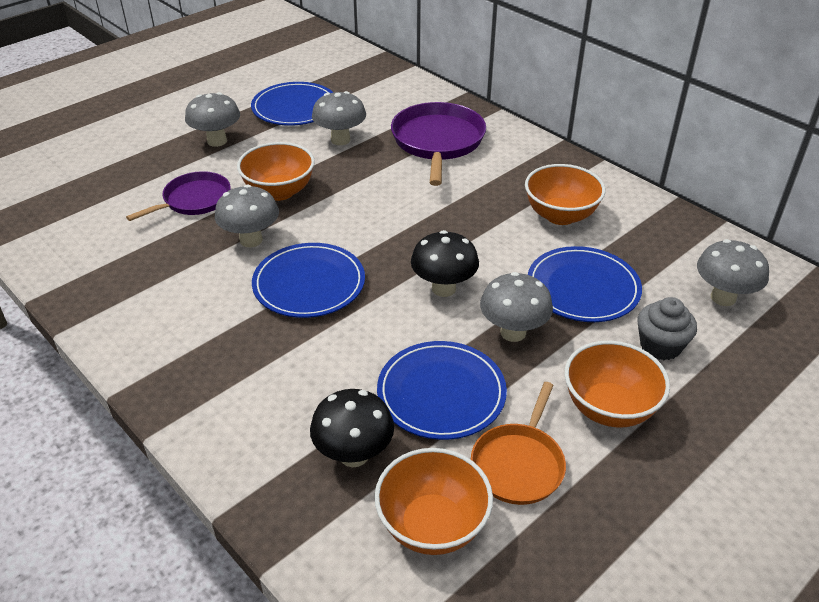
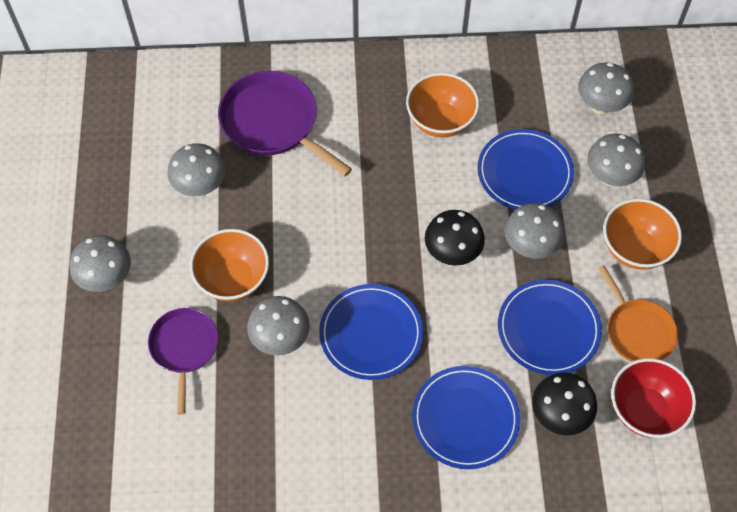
camera: 50 degrees left, 20 degrees up
blue plate [251,82,334,126] -> blue plate moved to [412,366,520,469]
orange bowl [374,448,493,555] -> red bowl [611,358,696,438]
grey cupcake [638,297,697,360] -> grey mushroom [587,134,645,186]

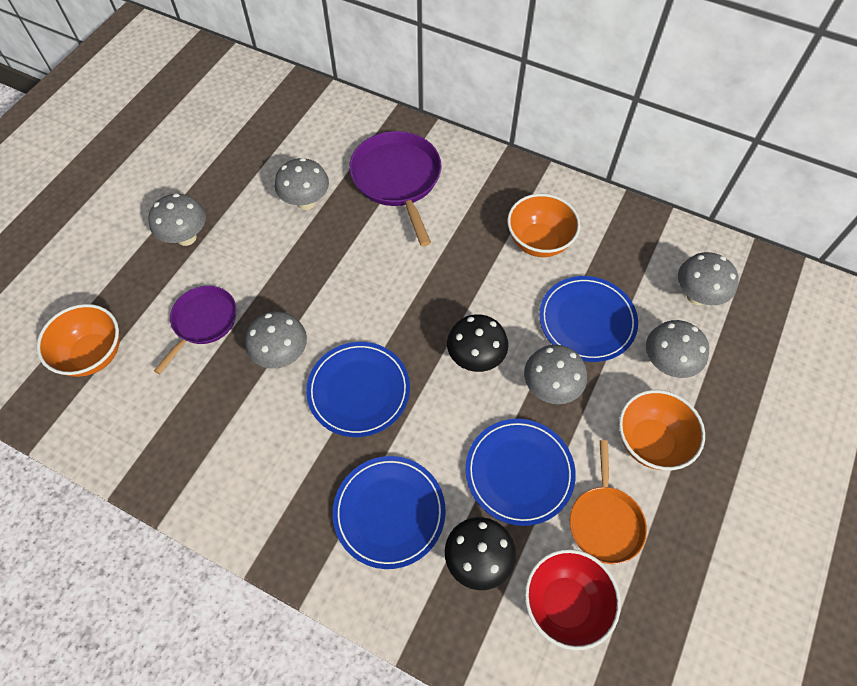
camera: 30 degrees right, 0 degrees up
orange bowl [190,229,269,301] -> orange bowl moved to [37,304,120,377]

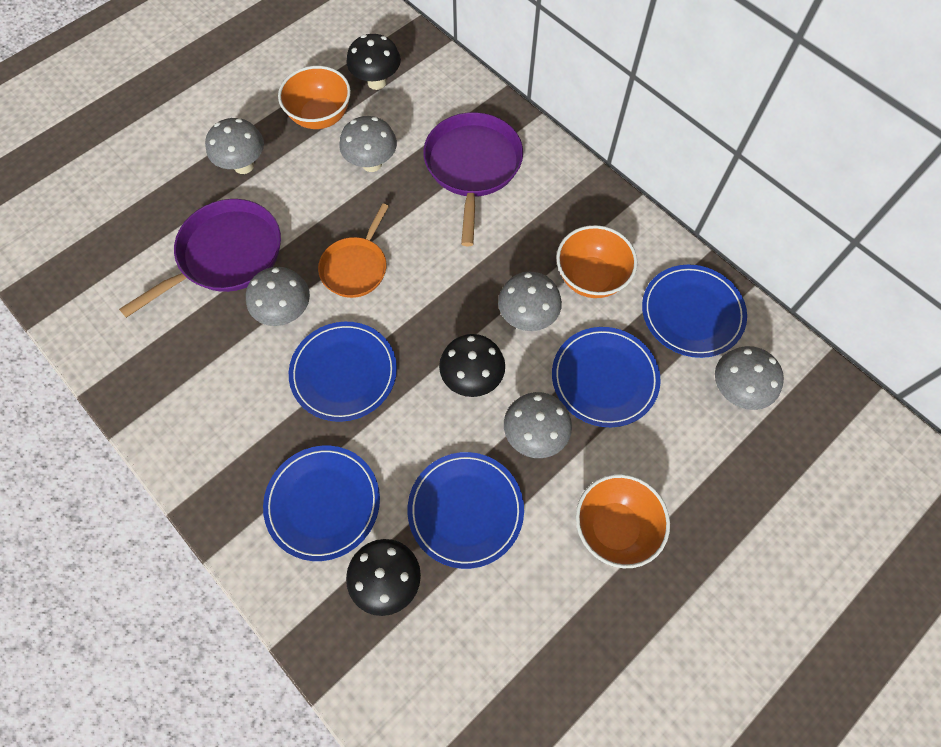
camera: 20 degrees right, 5 degrees up
orange bowl [37,304,120,377] -> orange bowl moved to [278,66,351,129]
purple pan [154,286,237,374] -> purple pan [119,199,281,318], size x1.56
red bowl [525,549,621,650] -> none
orange pan [570,440,647,564] -> orange pan moved to [318,203,389,298]
grey mushroom [646,320,709,378] -> grey mushroom moved to [498,272,562,331]
none -> black mushroom [346,34,401,90]
none -> blue plate [642,265,747,358]

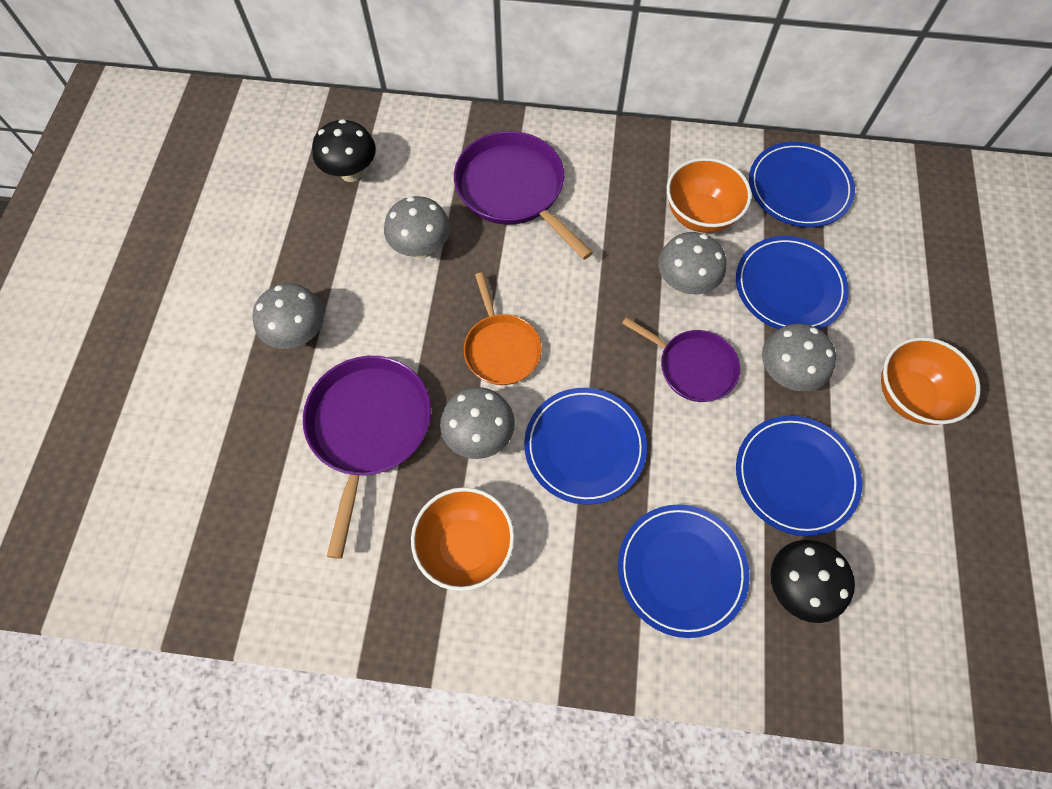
camera: 40 degrees left, 0 degrees up
orange bowl [278,66,351,129] -> orange bowl moved to [411,487,515,591]
black mushroom [439,334,505,397] -> purple pan [622,317,740,402]
grey mushroom [715,346,784,410] -> none

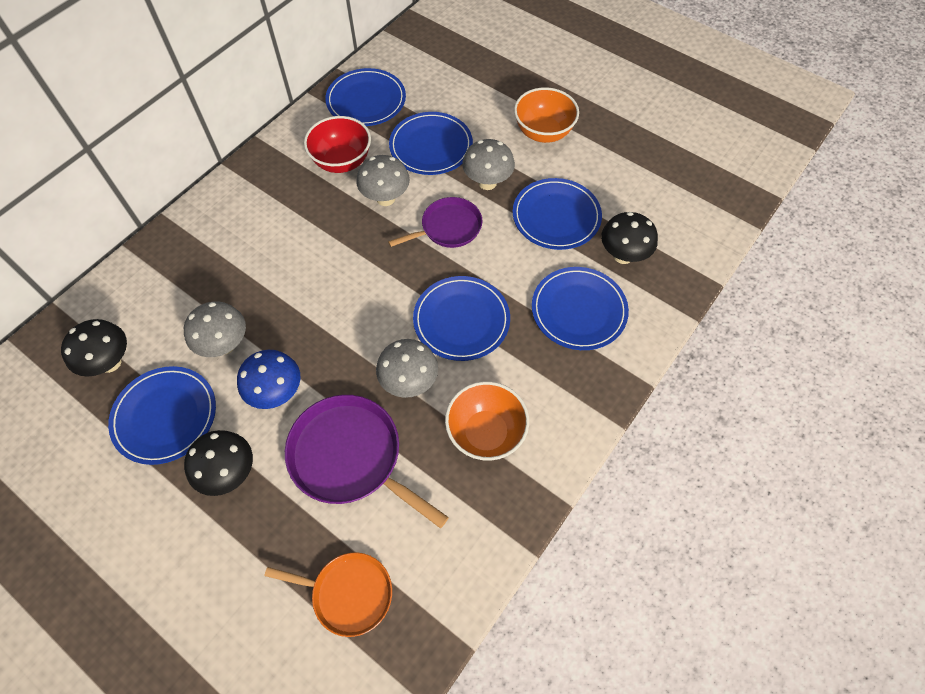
camera: 60 degrees left, 5 degrees down
grey mushroom [252,283,324,349] -> black mushroom [184,430,253,496]
purple pan [454,131,593,260] -> none
orange pan [464,272,542,385] -> orange pan moved to [264,552,392,637]
orange bowl [667,158,751,233] -> red bowl [304,116,371,173]
none -> blue plate [108,366,216,465]
none -> blue mushroom [237,350,300,409]

